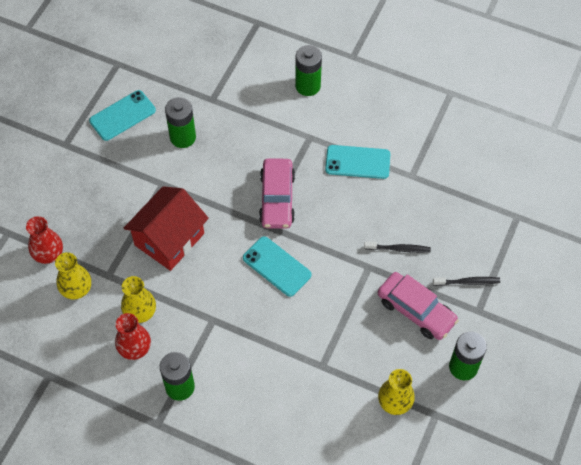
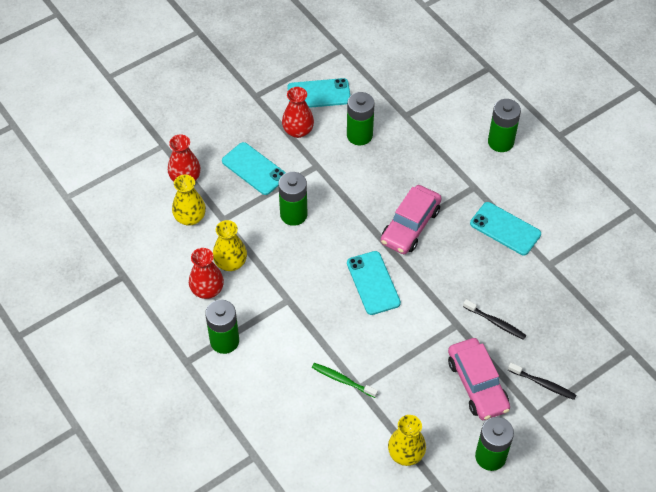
camera: 30 degrees right, 5 degrees down
red house [124,186,209,271] -> green battery [278,172,307,226]
none -> turquoise phone [222,142,286,195]
none -> red vase [282,87,314,138]
none -> green toothbrush [312,363,378,398]

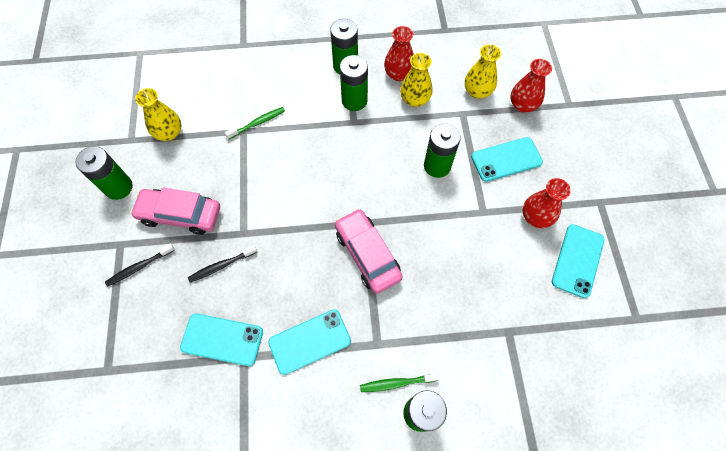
camera: 120 degrees right, 10 degrees up
green battery [347,92,375,145] -> green battery moved to [340,55,368,111]
turquoise phone [347,251,401,315] -> turquoise phone moved to [180,313,263,366]
none -> green toothbrush [360,373,440,392]

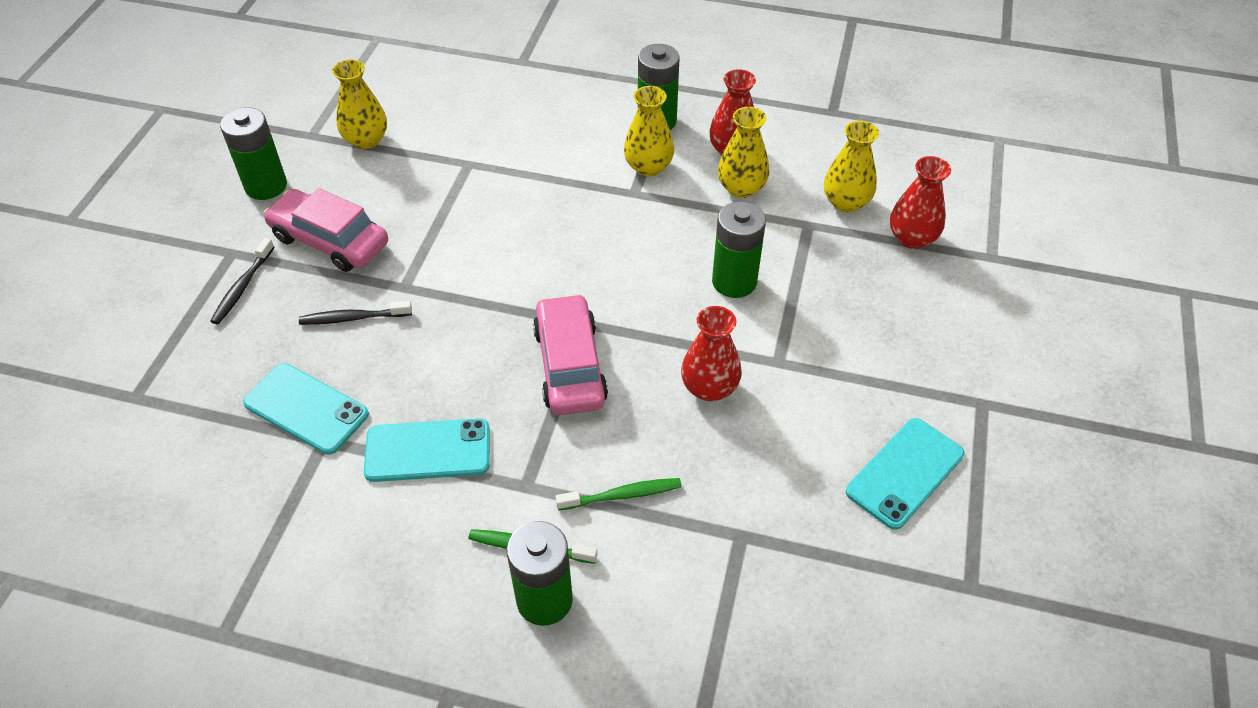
camera: 20 degrees right, 15 degrees down
black toothbrush [105,243,175,287] -> black toothbrush turned 60 degrees counterclockwise [211,238,274,324]
green toothbrush [225,107,285,139] -> green toothbrush moved to [555,478,682,510]
green battery [340,55,368,111] -> yellow vase [624,86,674,177]
turquoise phone [471,137,543,182] -> none
red vase [523,178,571,228] -> red vase moved to [681,306,742,401]

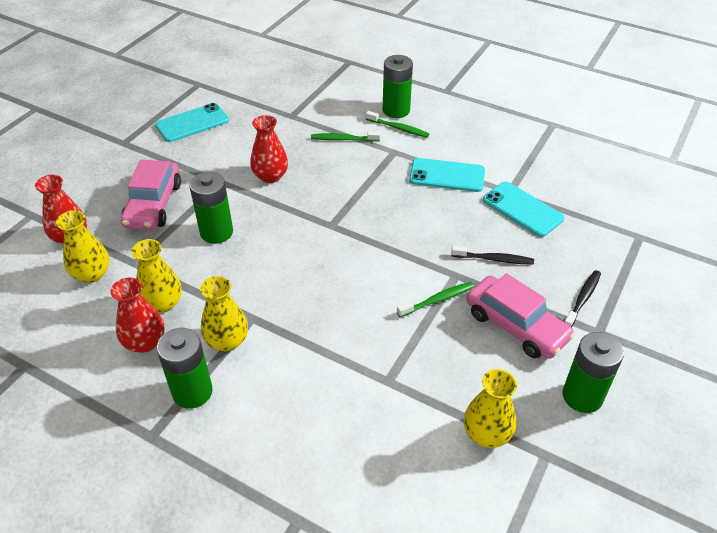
camera: 165 degrees left, 5 degrees down
pink car [533,294,608,415] -> pink car moved to [121,160,181,230]
none -> green toothbrush [397,282,474,317]

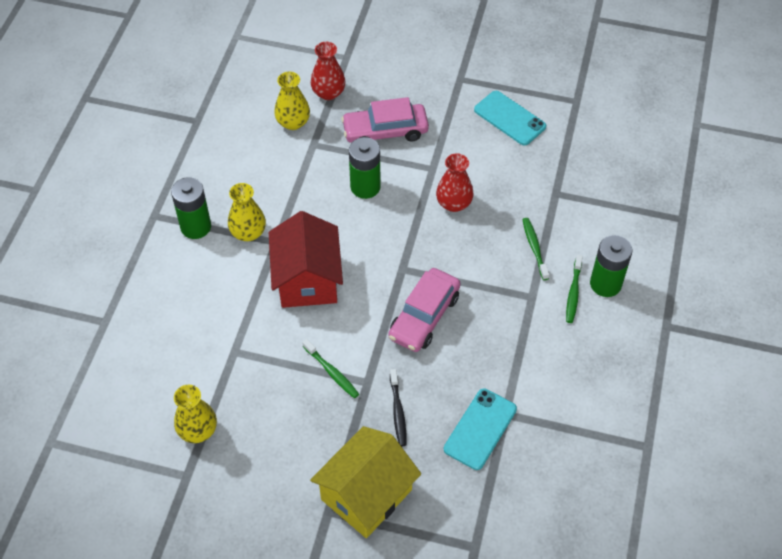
camera: 75 degrees right, 10 degrees up
red vase [110,278,164,353] -> none
yellow vase [131,239,182,313] -> none
turquoise phone [409,158,485,192] -> none
pink car [466,273,575,359] -> pink car moved to [388,268,461,352]
green battery [563,332,624,413] -> none
black toothbrush [565,270,601,327] -> yellow house [310,426,421,538]
none -> red house [269,211,343,308]

